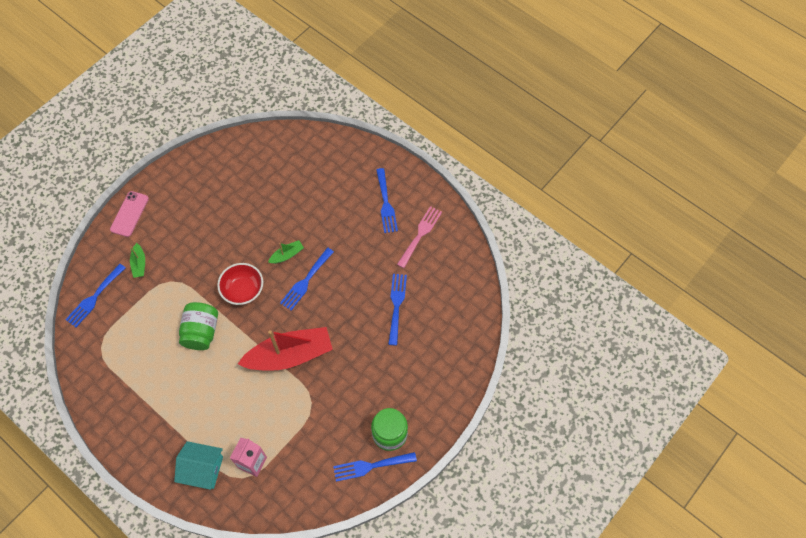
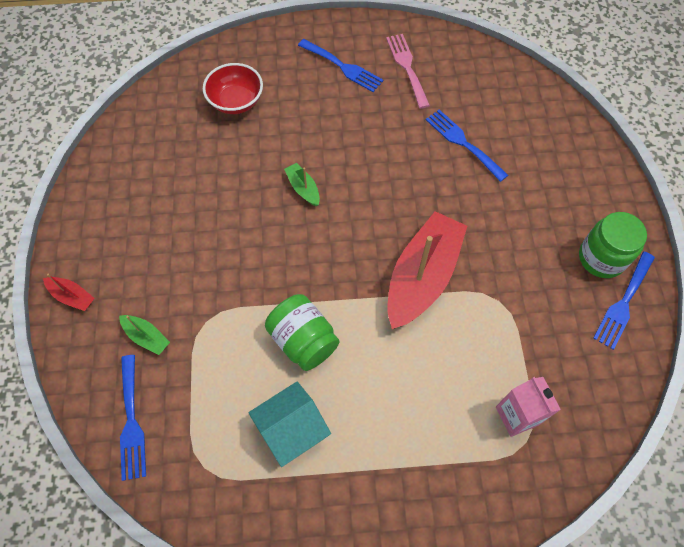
camera: 45 degrees left, 0 degrees up
pink phone [110,191,149,237] -> red boat [43,273,95,311]
turquoise house [174,441,223,490] -> turquoise house moved to [248,382,331,467]
red bowl [217,263,263,305] -> red bowl moved to [203,63,263,114]
green boat [268,240,304,264] -> green boat turned 45 degrees counterclockwise [284,163,320,206]
blue fork [280,248,334,311] -> none

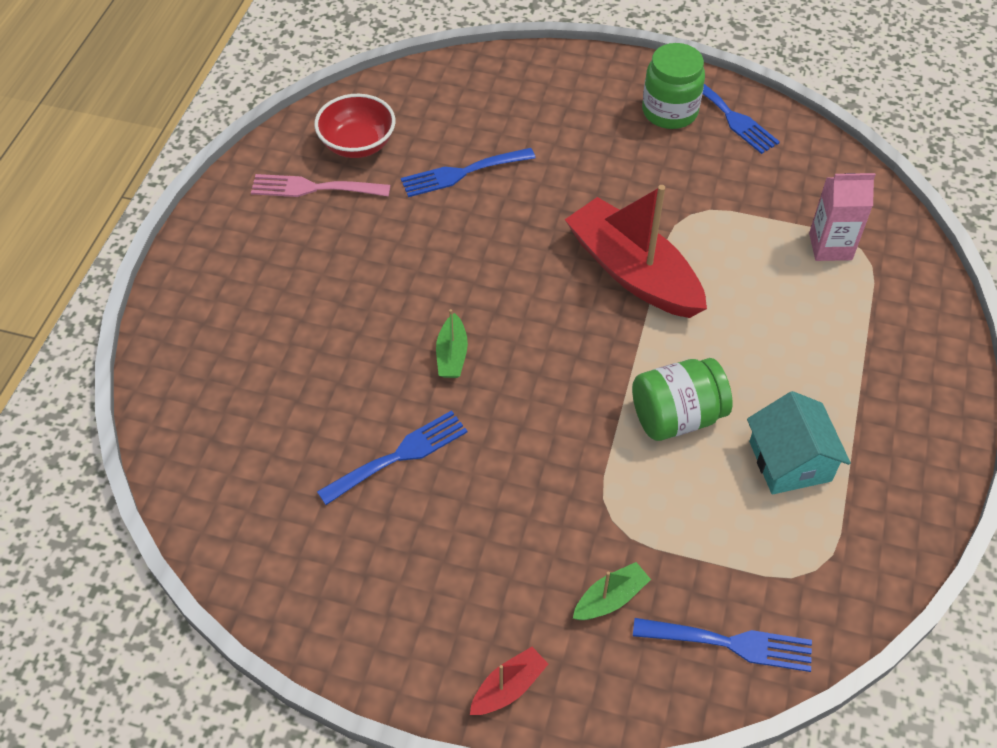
camera: 70 degrees left, 10 degrees down
red bowl [203,63,263,114] -> red bowl moved to [314,94,395,158]
green boat [284,163,320,206] -> green boat turned 75 degrees counterclockwise [436,309,468,378]
blue fork [298,39,383,92] -> blue fork moved to [317,410,468,505]

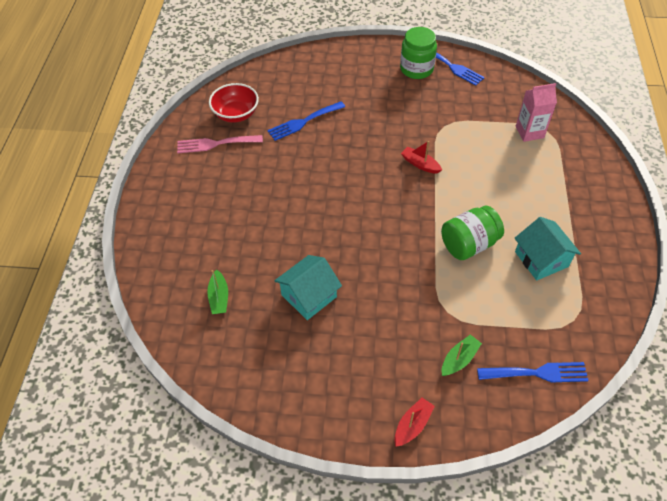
camera: 10 degrees left, 0 degrees up
blue fork [317,410,468,505] -> turquoise house [274,255,342,320]
green boat [436,309,468,378] -> green boat moved to [207,269,228,314]
red boat [565,185,707,318] -> red boat [401,141,442,174], size x0.43

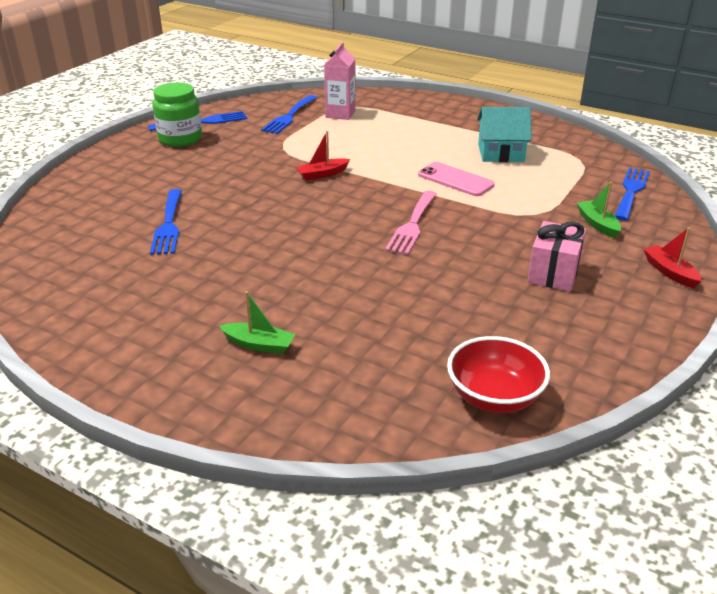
camera: 65 degrees left, 20 degrees down
pink fork [177,135,263,153] -> pink fork moved to [385,191,437,255]
green boat [207,269,228,314] -> green boat moved to [219,291,296,354]
red bowl [209,83,259,123] -> red bowl moved to [447,336,550,413]
turquoise house [274,255,342,320] -> none
green jar [441,206,504,260] -> pink phone [418,162,495,196]
none -> blue fork [261,95,317,134]
none -> pink gift [527,221,586,291]

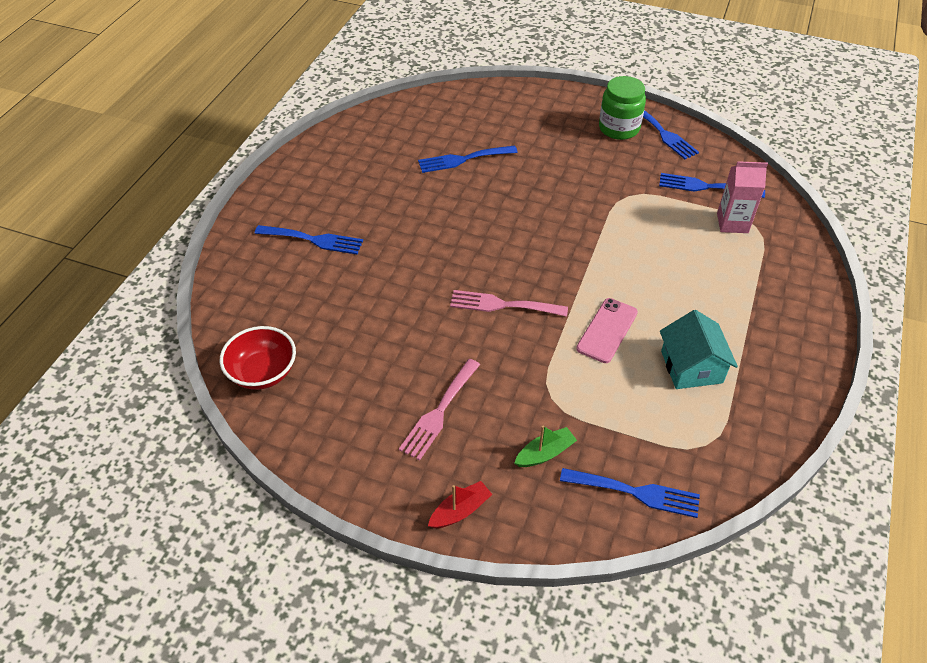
camera: 80 degrees right, 15 degrees up
green boat [219,291,296,354] -> blue fork [255,225,363,254]
red boat [296,131,350,181] -> none
pink gift [527,221,586,291] -> pink fork [399,359,480,461]

